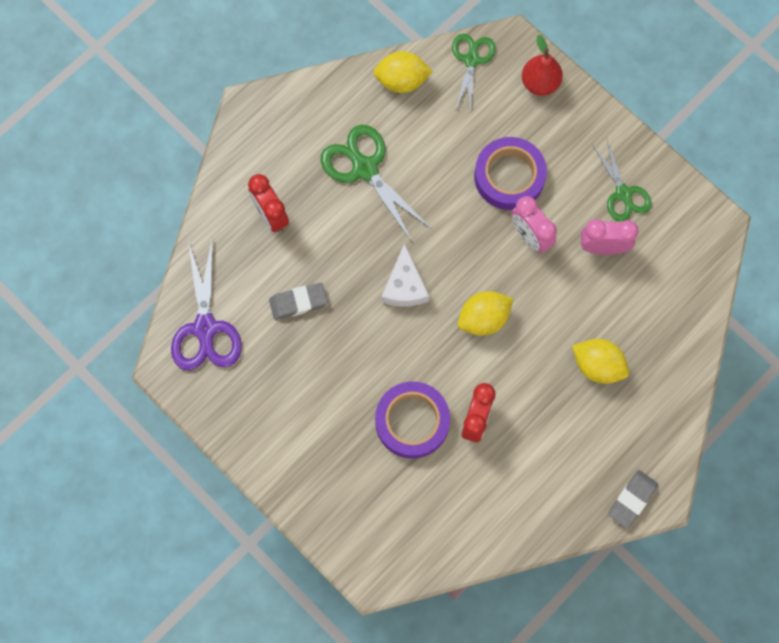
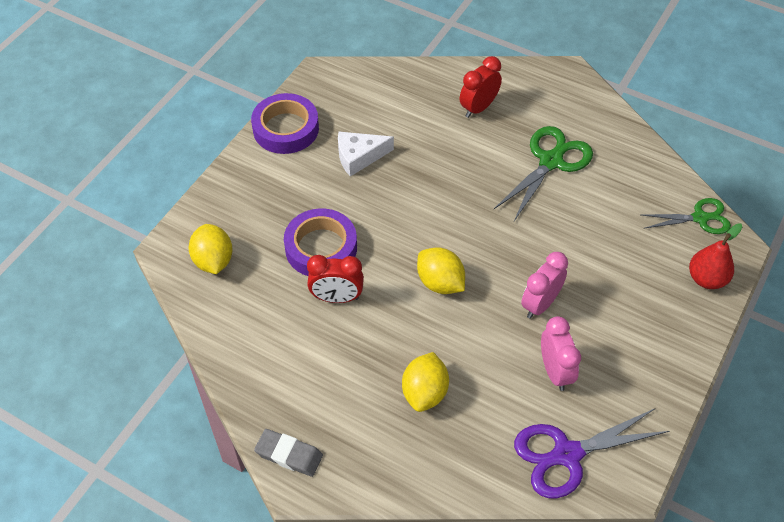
camera: 75 degrees right, 20 degrees down
purple scissors [171,237,242,371] -> purple scissors moved to [514,409,669,498]
grey eraser [269,283,328,320] -> none
yellow lemon [373,51,433,93] -> yellow lemon moved to [188,224,233,274]
white cheese [381,244,429,307] -> white cheese moved to [338,131,394,177]
purple tape [474,137,547,210] -> purple tape moved to [251,93,319,154]
green scissors [592,140,652,222] -> none

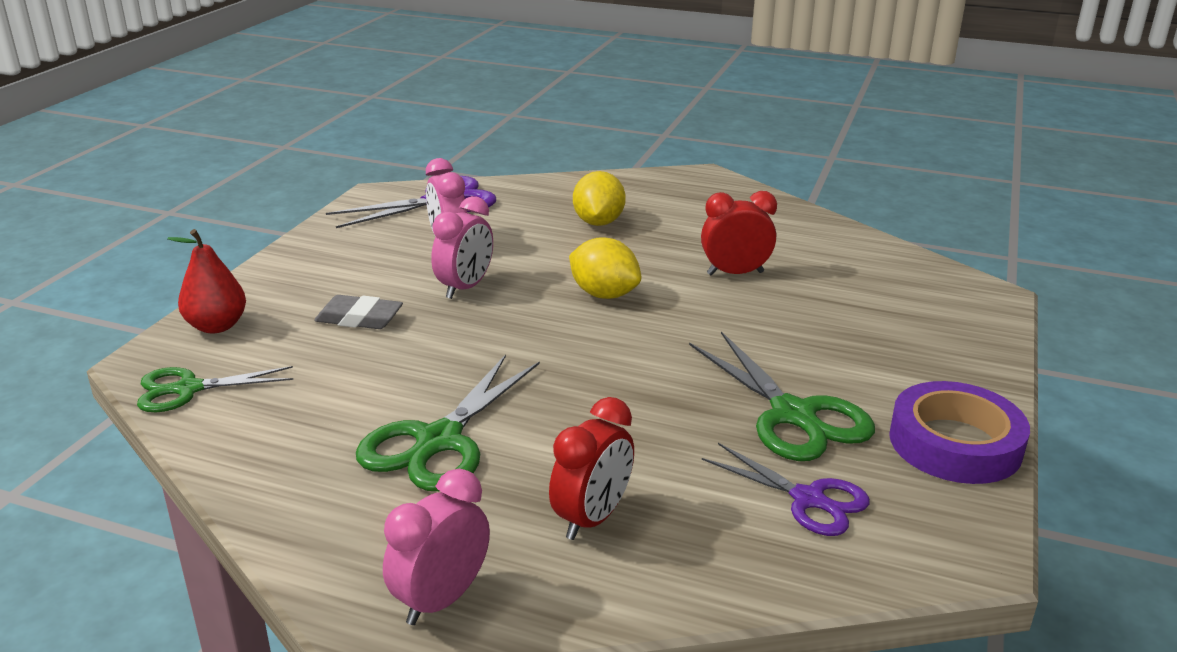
camera: 170 degrees right, 25 degrees down
yellow lemon [188,224,233,274] -> none
grey eraser [254,429,323,477] -> grey eraser moved to [314,295,403,329]
purple tape [284,209,357,276] -> none
white cheese [338,131,394,177] -> green scissors [689,331,875,461]
none -> pink clock [383,469,490,625]
none -> purple scissors [702,443,870,536]

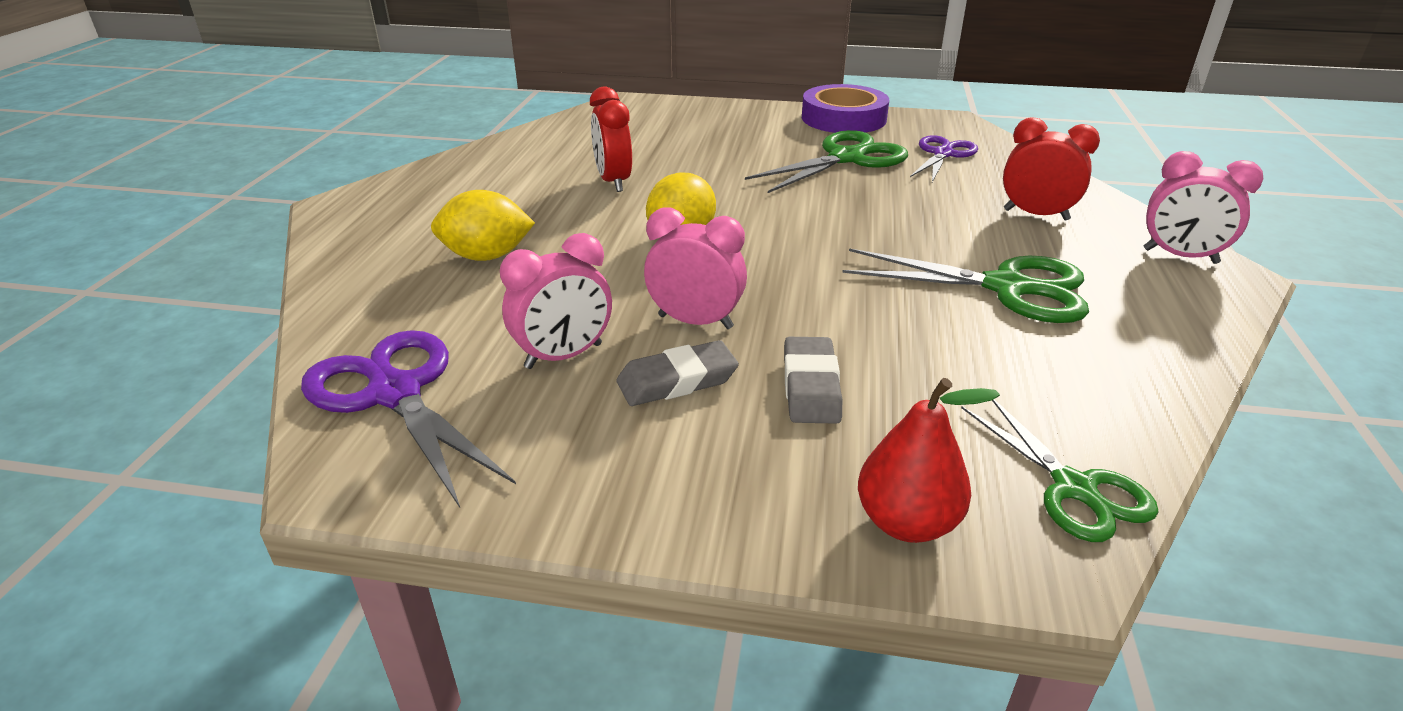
camera: 100 degrees left, 5 degrees up
none -> grey eraser [616,340,739,406]

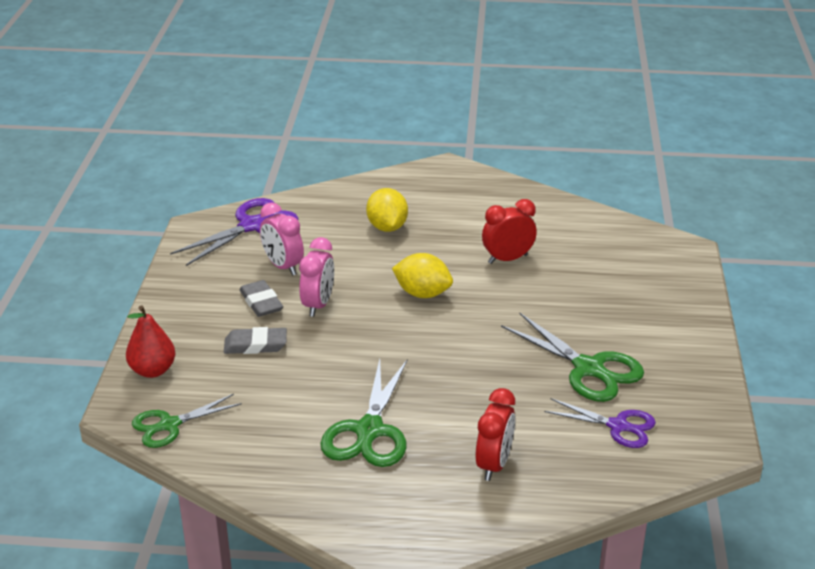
camera: 85 degrees right, 0 degrees up
purple tape [802,84,889,133] -> none
pink clock [1144,151,1264,264] -> none

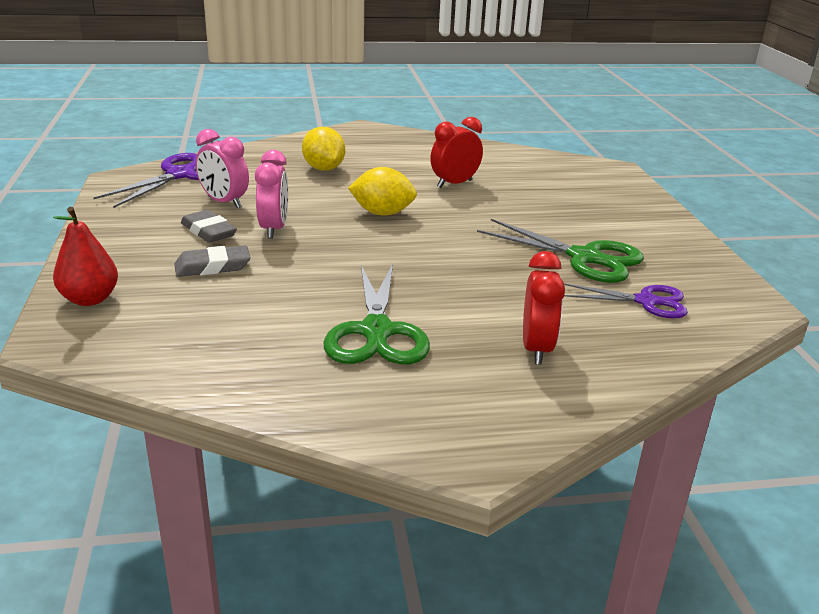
camera: 15 degrees left, 5 degrees down
green scissors [132,394,242,448] -> none

